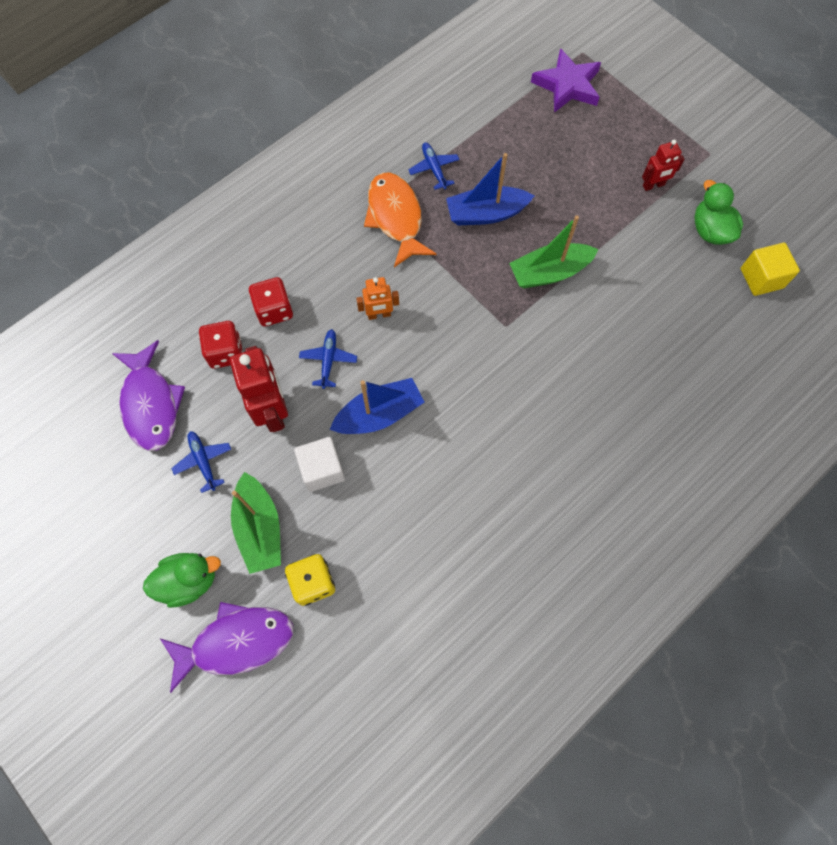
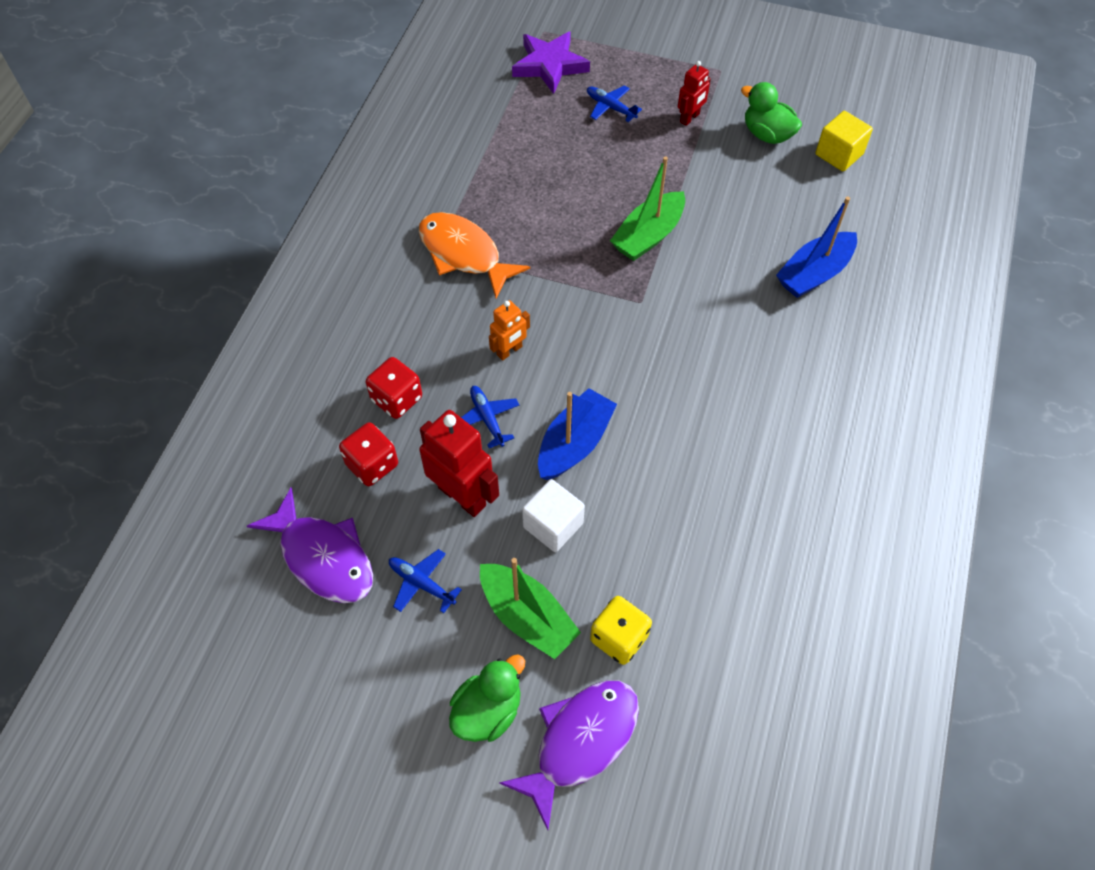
camera: 30 degrees left, 10 degrees down
blue plane [408,143,460,190] -> blue plane moved to [587,85,642,122]
blue boat [446,153,534,225] -> blue boat moved to [776,197,857,298]

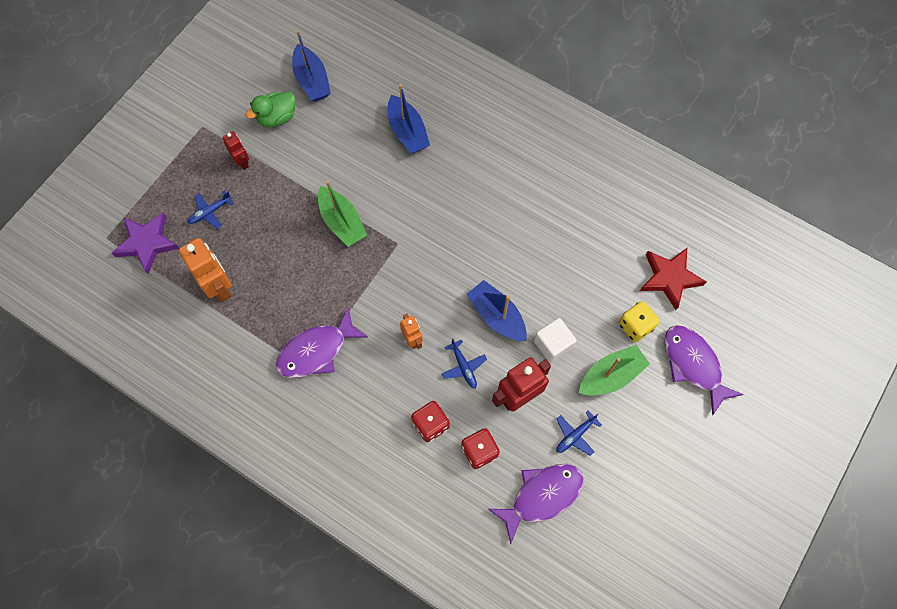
camera: 75 degrees left, 10 degrees up
orange fish [419,212,530,298] -> purple fish [276,308,368,378]
green duck [449,654,525,742] -> none
blue plane [461,386,519,448] -> blue plane turned 105 degrees counterclockwise [442,339,487,389]
yellow cube [815,111,873,171] -> blue boat [292,30,331,102]
none -> orange robot [179,238,232,302]
none -> red star [640,248,707,310]

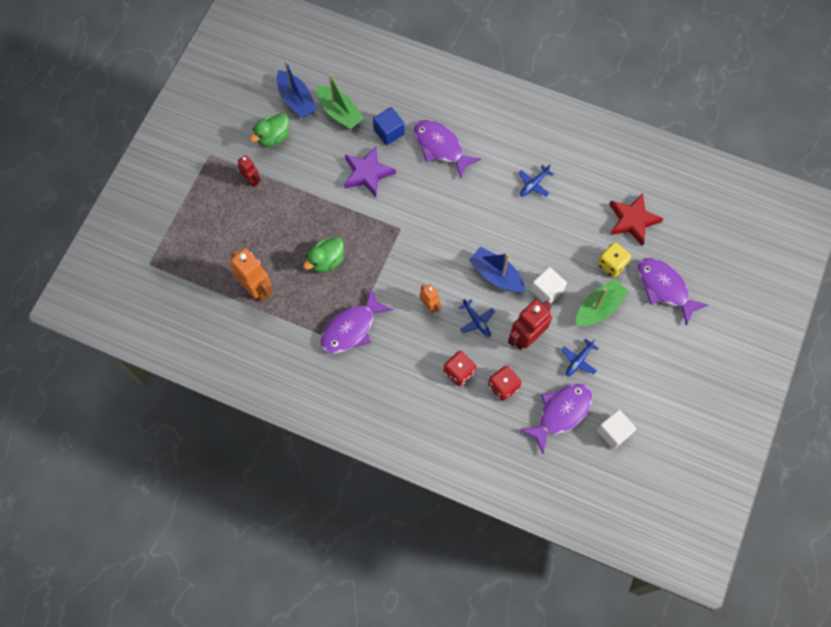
camera: 10 degrees left, 0 degrees up
purple star [112,212,180,274] -> purple star moved to [344,146,396,197]
blue plane [187,191,234,229] -> blue plane moved to [518,164,553,197]
green boat [318,181,367,247] -> green boat moved to [317,74,364,130]
blue boat [388,84,430,154] -> blue cube [373,107,405,145]
none -> green duck [304,238,344,273]
none -> purple fish [414,120,481,179]
none -> white cube [597,410,636,449]

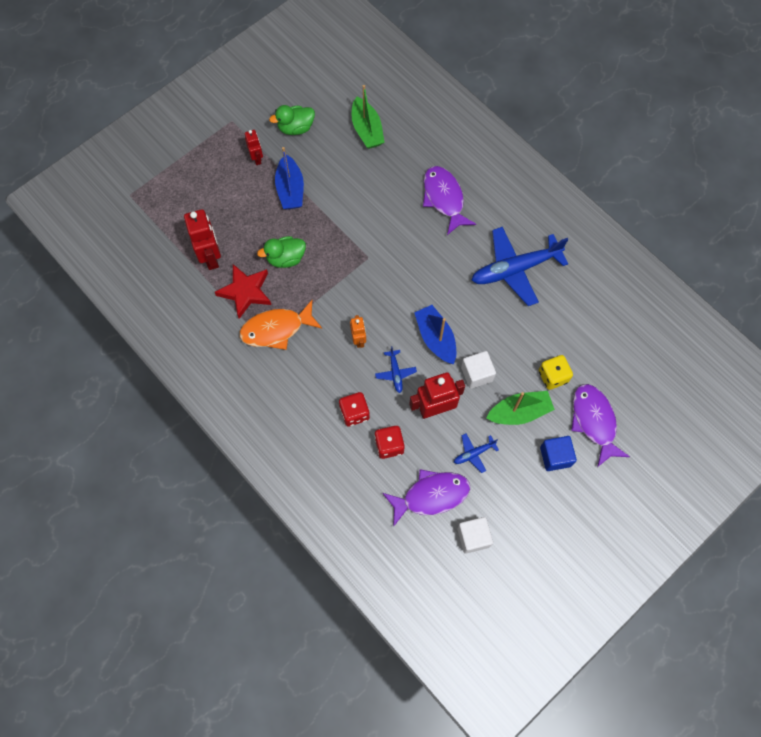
camera: 25 degrees right, 0 degrees up
orange robot [230,248,273,302] -> red robot [184,209,221,270]
blue boat [277,60,317,118] -> blue boat moved to [275,147,304,209]
purple fish [320,289,393,354] -> orange fish [240,300,322,350]
purple star [344,146,396,197] -> none
blue cube [373,107,405,145] -> blue cube moved to [540,436,577,471]
blue plane [518,164,553,197] -> blue plane [472,227,568,306], size x2.24
red star [609,193,664,246] -> red star moved to [215,264,271,319]

